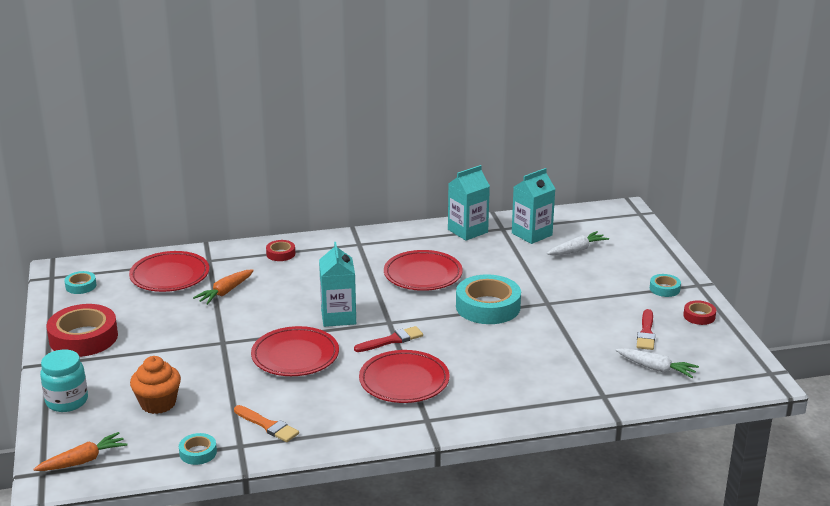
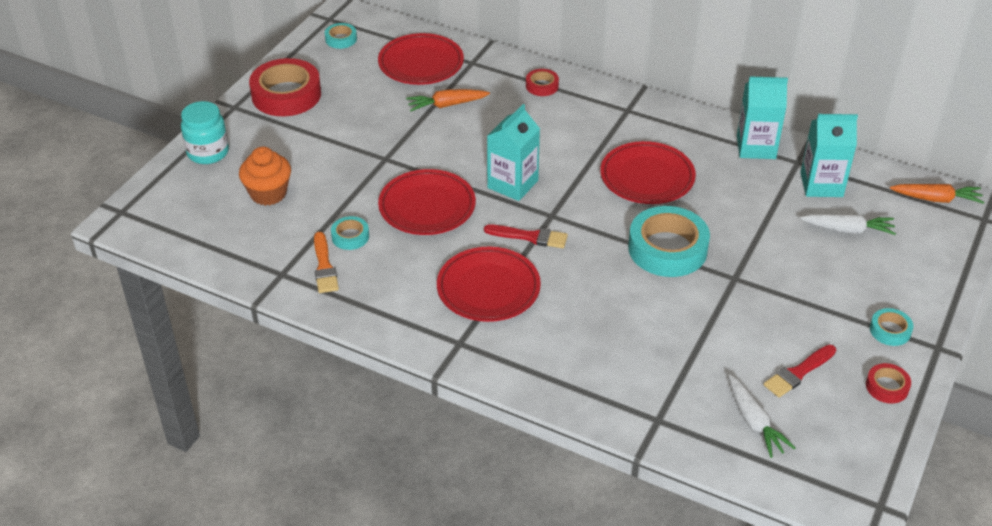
camera: 40 degrees right, 15 degrees up
orange carrot [33,432,128,471] -> orange carrot moved to [890,184,984,204]
turquoise tape [179,433,217,465] -> turquoise tape moved to [331,216,369,250]

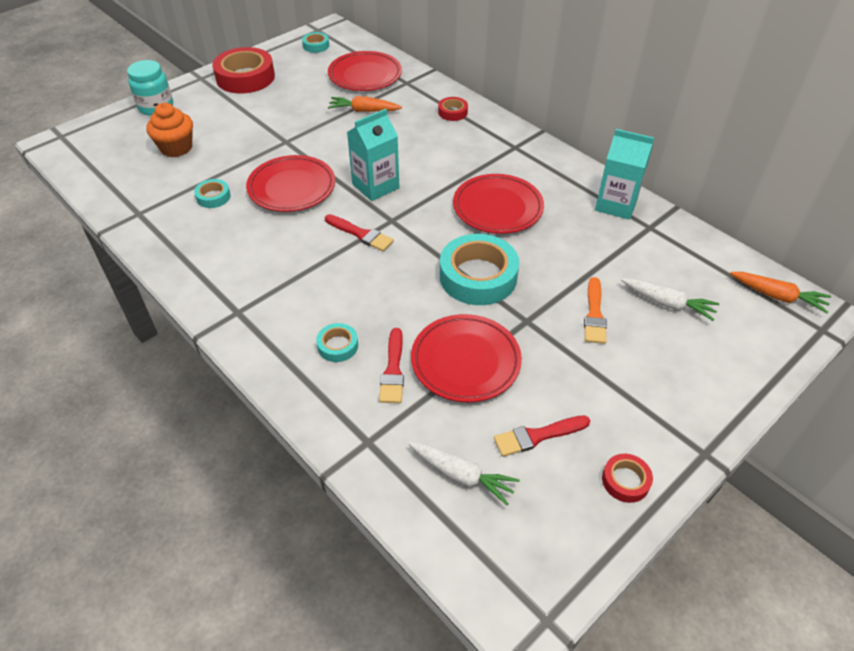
camera: 20 degrees right, 5 degrees up
orange brush [314,232,339,293] -> orange brush moved to [584,277,607,344]
red plate [437,247,541,322] -> red plate moved to [411,314,522,402]
white carrot [728,374,795,458] -> white carrot turned 60 degrees counterclockwise [409,442,520,505]
turquoise carton [800,114,858,197] -> none
turquoise tape [870,308,914,346] -> turquoise tape moved to [316,323,358,362]
none -> red brush [379,328,404,403]

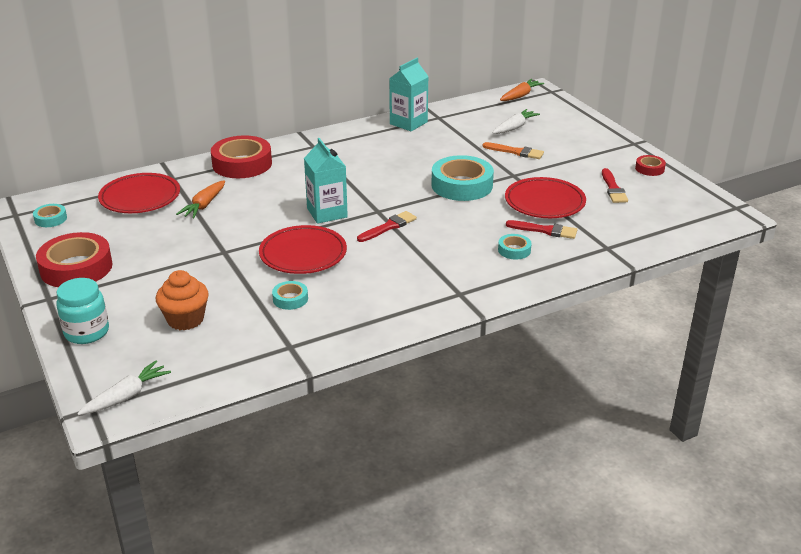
camera: 75 degrees left, 15 degrees down
white carrot [409,442,520,505] -> white carrot moved to [77,361,171,415]
red tape [438,97,468,121] -> red tape [211,135,272,178], size x2.08
red plate [453,174,544,234] -> none

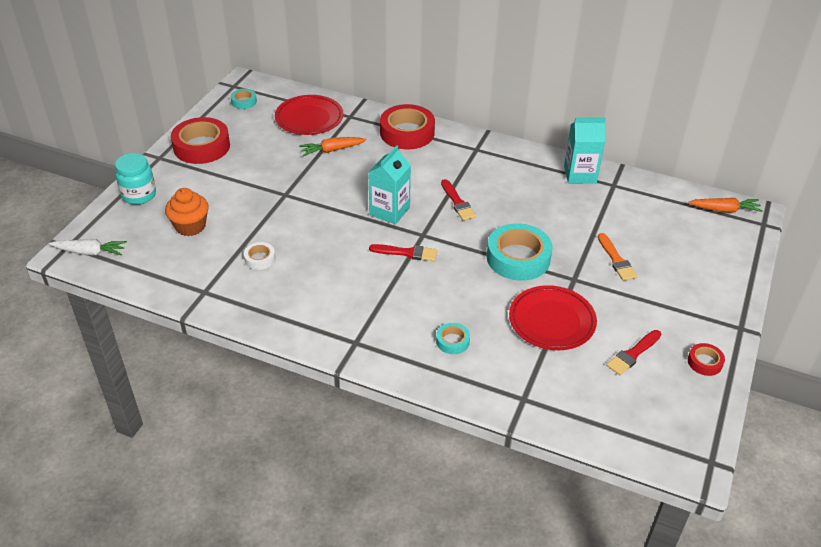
camera: 50 degrees right, 10 degrees up
red plate [259,225,347,274] -> none
turquoise tape [272,281,308,310] -> white tape [244,242,276,270]
white carrot [492,109,540,134] -> none
red brush [506,220,577,239] -> red brush moved to [441,179,476,221]

